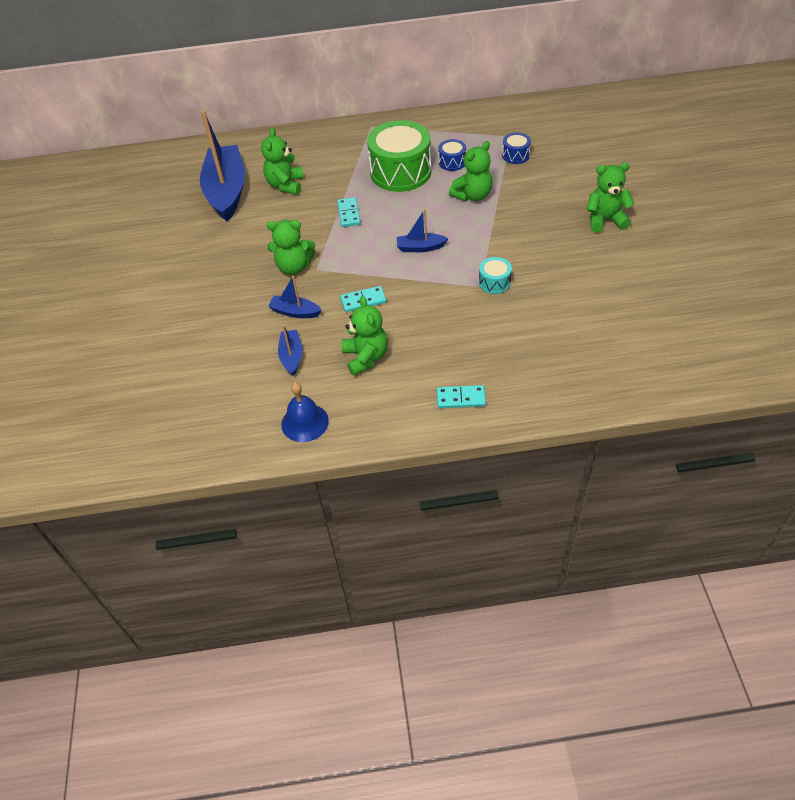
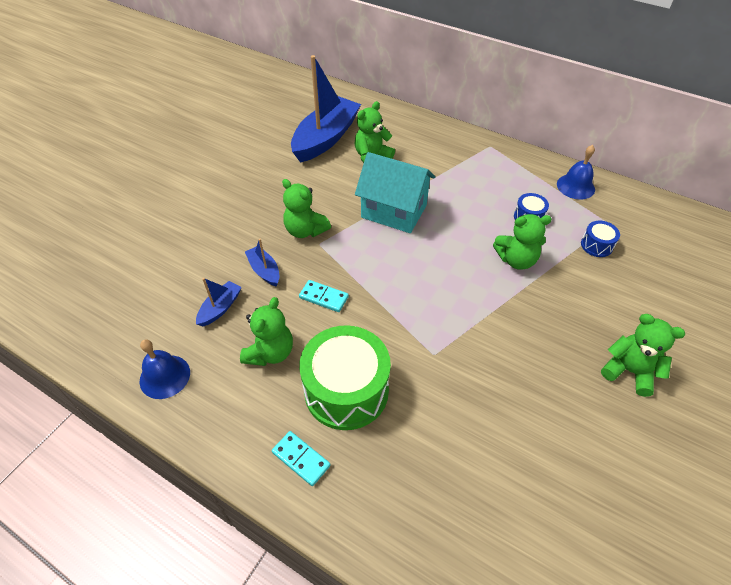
camera: 35 degrees right, 0 degrees up
turquoise domino [337,197,361,227] -> turquoise house [355,152,435,233]
green drum [367,120,431,192] -> green drum moved to [299,325,391,430]
blue boat [397,209,449,252] -> none
turquoise drum [479,257,512,294] -> none
none -> blue bell [557,145,595,200]

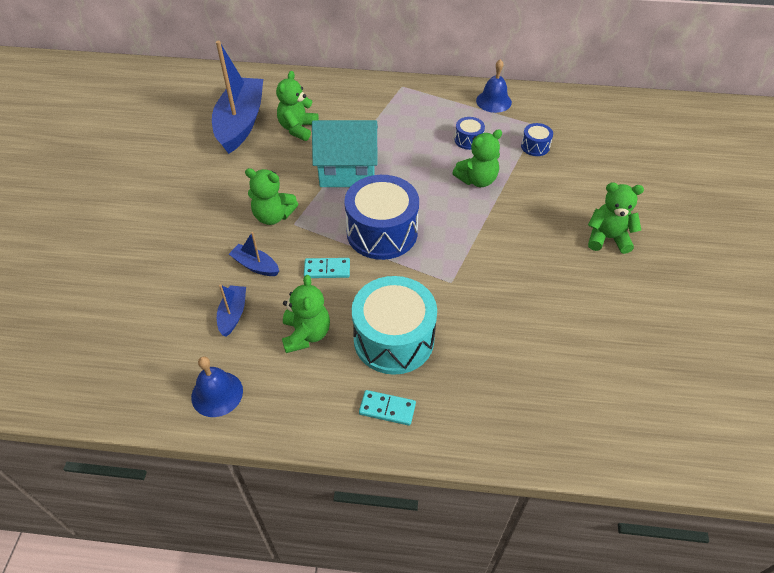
camera: 25 degrees left, 0 degrees up
green drum [299,325,391,430] -> turquoise drum [352,276,437,375]
none -> blue drum [344,175,419,260]

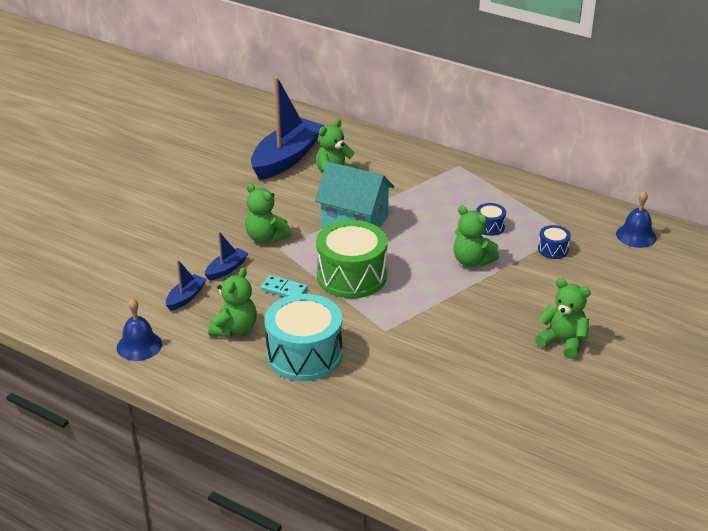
camera: 25 degrees right, 15 degrees down
blue boat [229,232,279,276] -> blue boat turned 75 degrees clockwise [205,231,248,281]
blue drum [344,175,419,260] -> green drum [316,220,388,298]
turquoise domino [359,390,416,426] -> none
green teddy bear [453,129,502,187] -> green teddy bear turned 45 degrees clockwise [453,206,499,267]
blue bell [476,59,512,113] -> blue bell moved to [616,191,657,248]

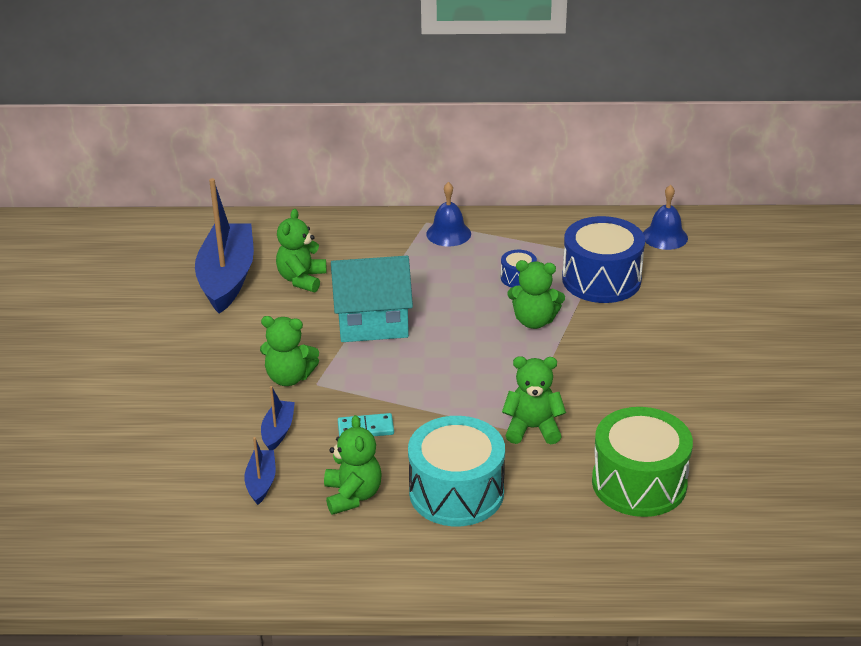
camera: 30 degrees left, 0 degrees up
blue bell [117,298,162,361] -> blue bell moved to [426,182,471,247]
green drum [316,220,388,298] -> green drum moved to [592,407,693,517]
green teddy bear [535,278,591,359] -> green teddy bear moved to [502,356,566,445]
blue drum [538,225,571,259] -> blue drum [562,216,645,303], size x2.22

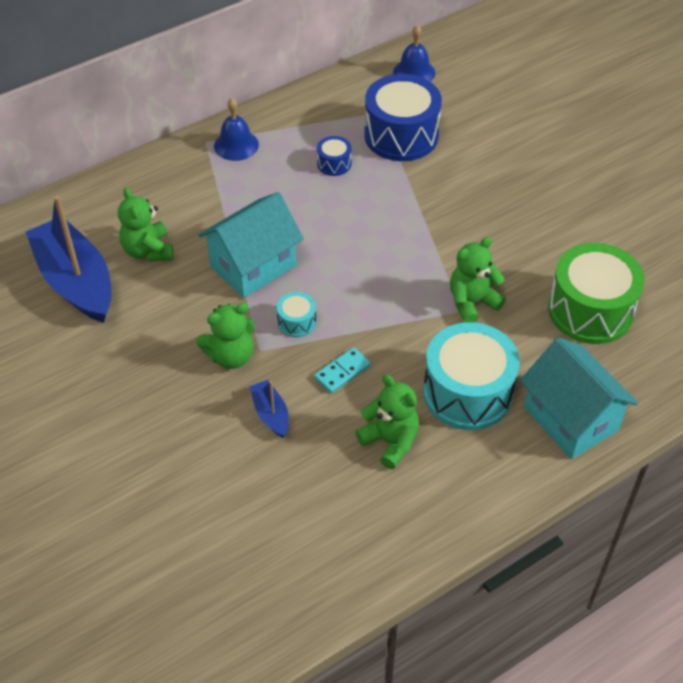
camera: 35 degrees left, 15 degrees up
blue boat [244,437,276,505] -> none
green teddy bear [507,260,565,329] -> none
none -> turquoise drum [277,292,316,337]
none -> turquoise house [520,337,638,459]

